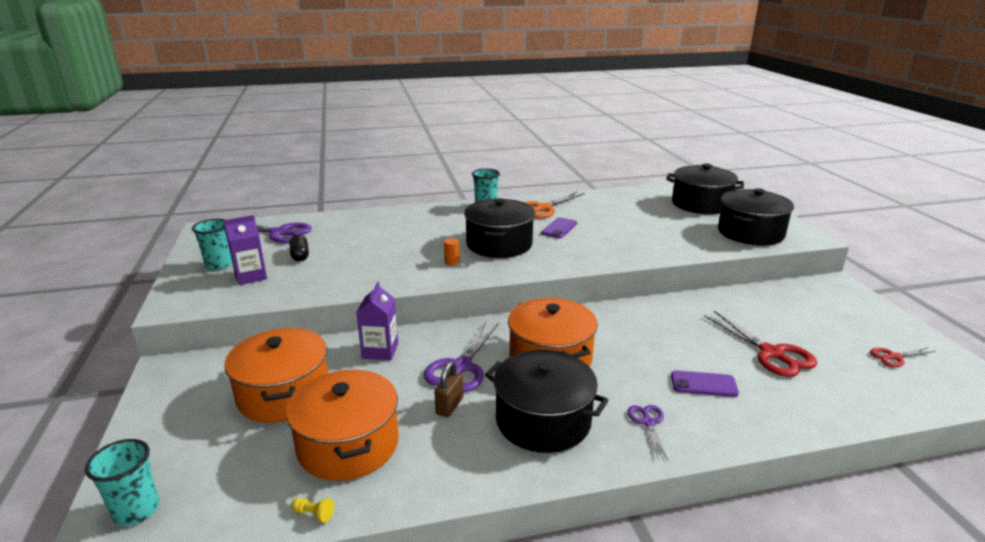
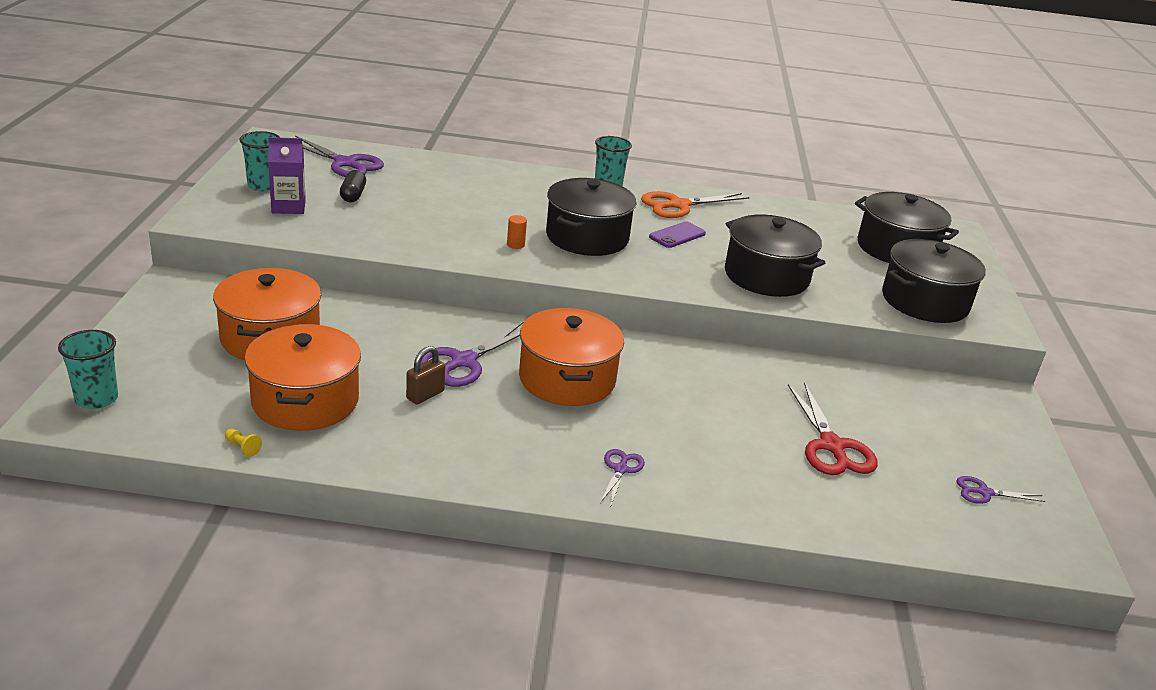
camera: 15 degrees right, 5 degrees up
purple carton [356,282,398,360] -> none
black pot [485,350,608,453] -> black pot moved to [725,214,825,297]
purple phone [671,370,739,397] -> none
red scissors [870,348,935,367] -> purple scissors [957,476,1046,504]

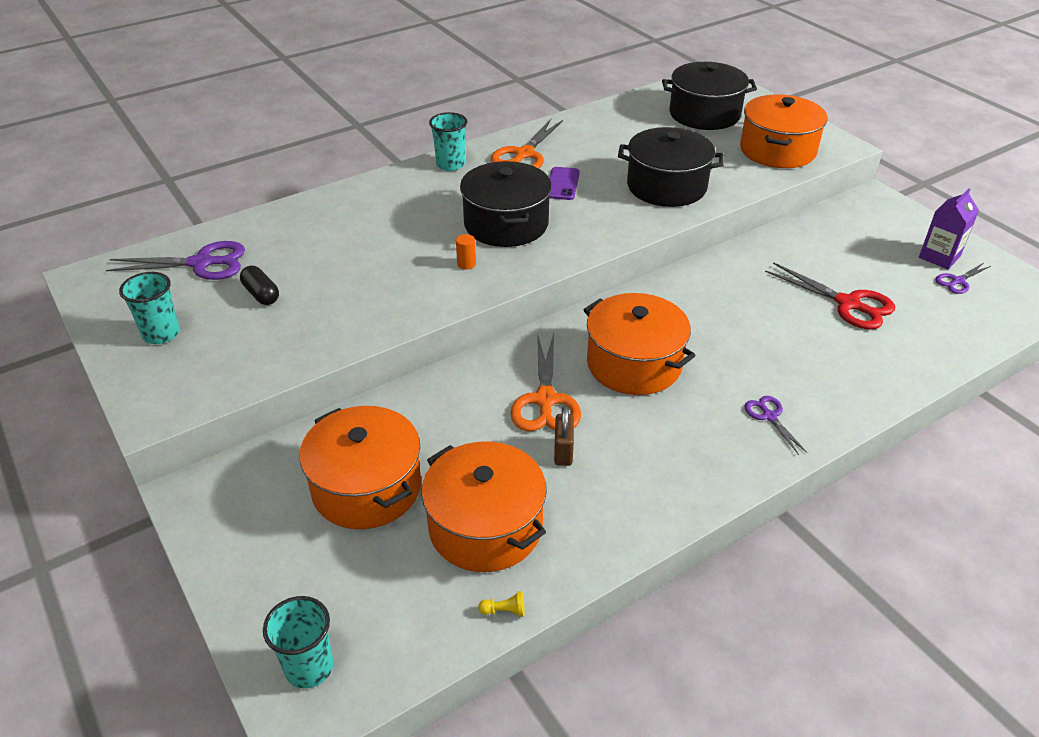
camera: 35 degrees left, 10 degrees up
purple carton [268,137,306,214] -> purple carton moved to [919,188,979,269]
purple scissors [421,322,523,387] -> orange scissors [510,333,581,431]
black pot [882,239,986,323] -> orange pot [740,94,827,168]

